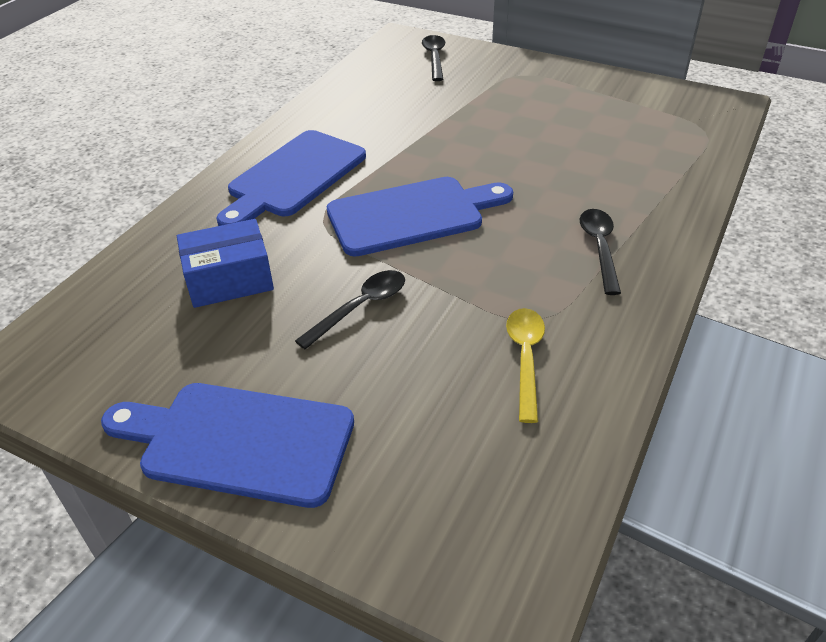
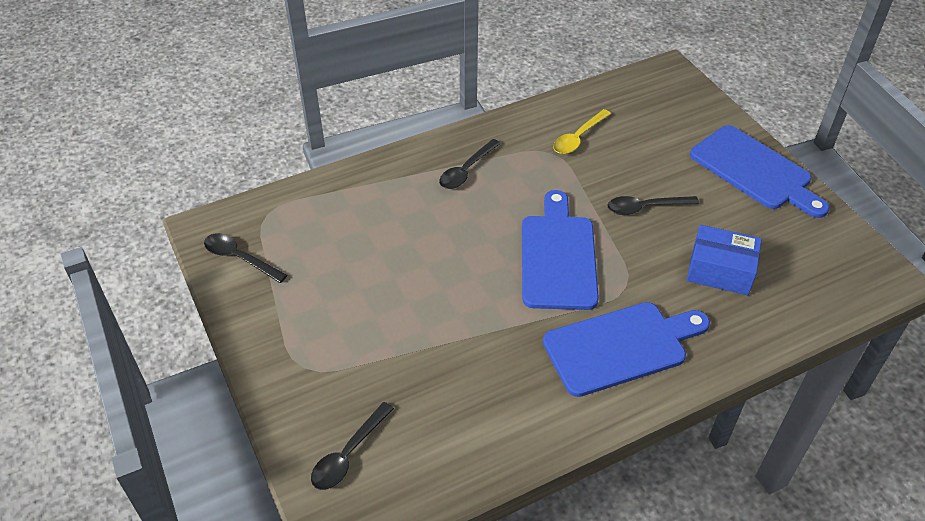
camera: 145 degrees left, 5 degrees up
blue cutting board [327,177,513,257] -> blue cutting board turned 75 degrees clockwise [522,190,599,310]
none -> black spoon [204,233,287,283]

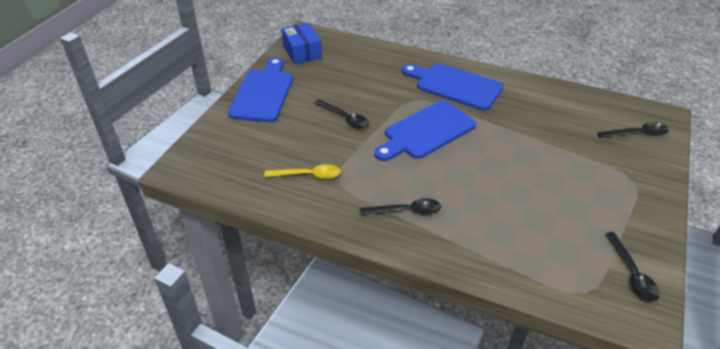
camera: 130 degrees left, 5 degrees down
blue box [687,225,762,295] -> blue box moved to [282,23,322,64]

